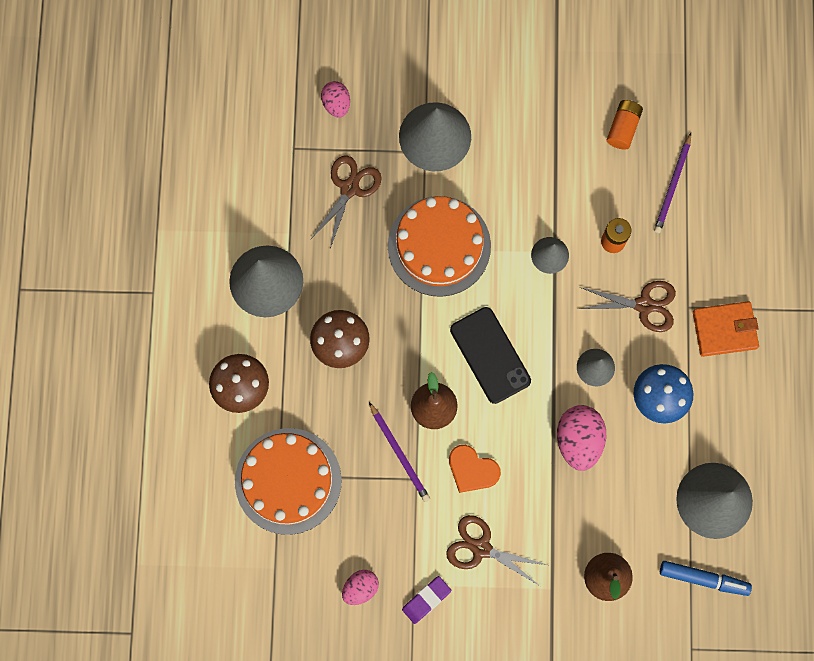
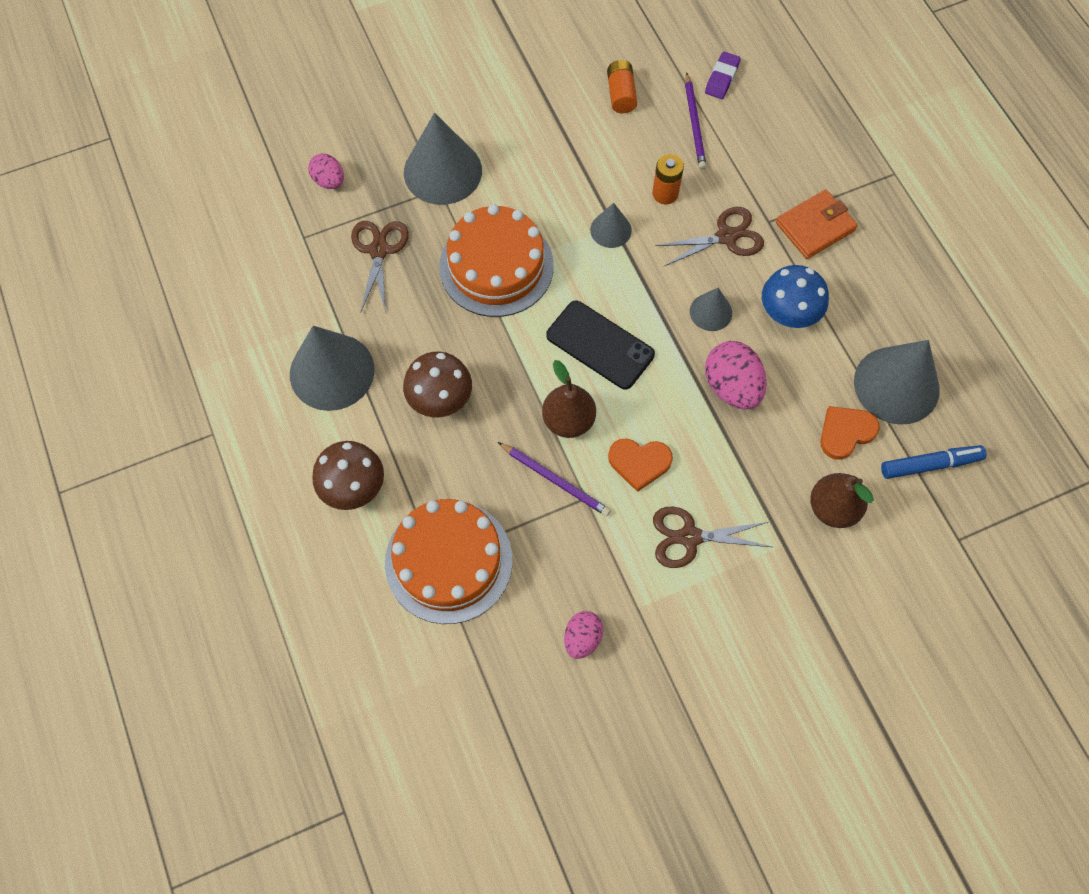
camera: 25 degrees left, 10 degrees down
purple eraser [402,576,451,624] -> purple eraser moved to [705,52,741,99]
none -> orange heart [820,406,880,460]

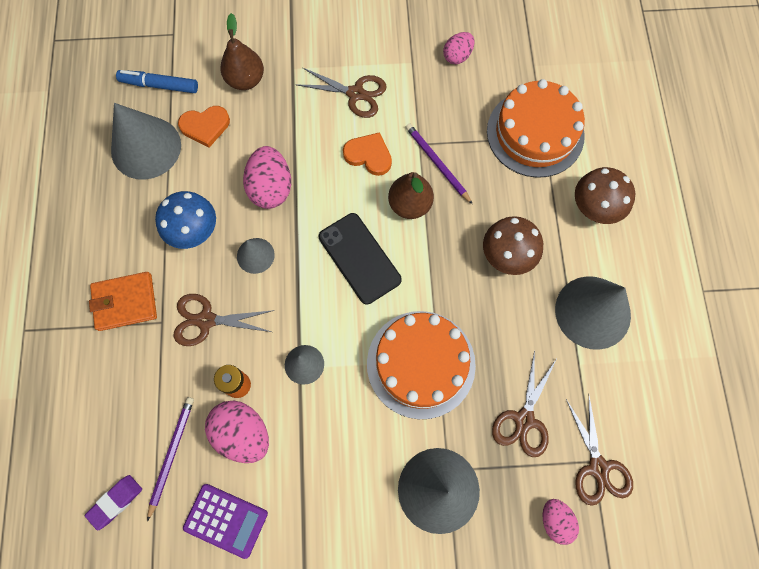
camera: 160 degrees left, 5 degrees up
orange battery [607,60,637,113] -> purple calculator [183,484,268,559]
none -> pink egg [205,401,269,463]
none -> brown scissors [566,396,633,506]

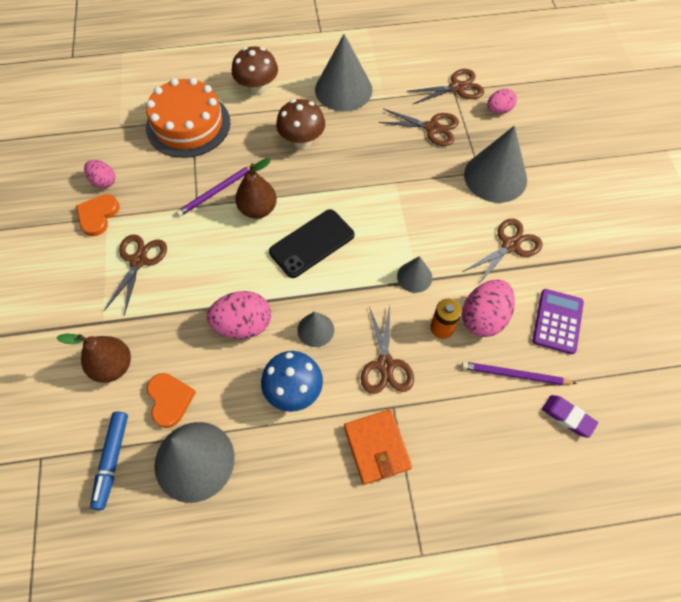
camera: 95 degrees left, 10 degrees down
orange heart [343,132,392,176] -> orange heart moved to [76,194,120,236]
orange cake [367,311,476,419] -> none
none -> brown scissors [462,219,542,286]

